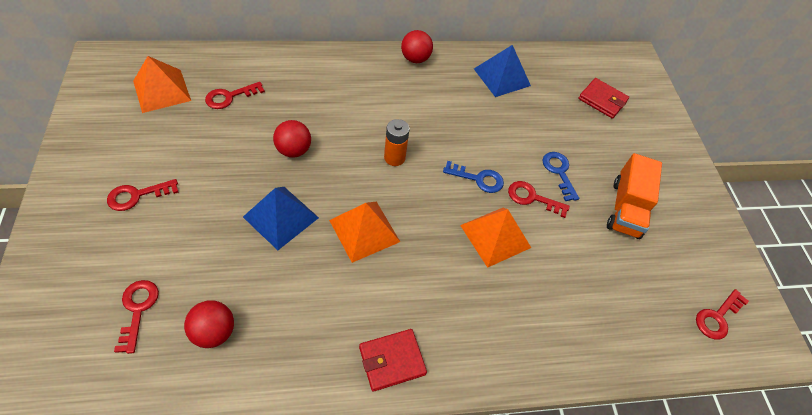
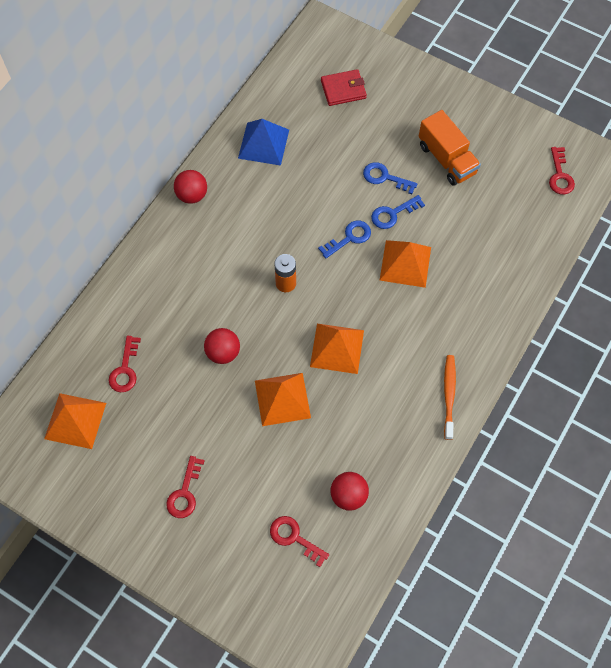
camera: 45 degrees left, 10 degrees up
blue pyramid [243,187,319,250] -> orange pyramid [255,373,311,426]
red wallet [359,329,427,392] -> orange toothbrush [444,355,456,440]
red key [508,181,570,218] -> blue key [371,195,425,229]

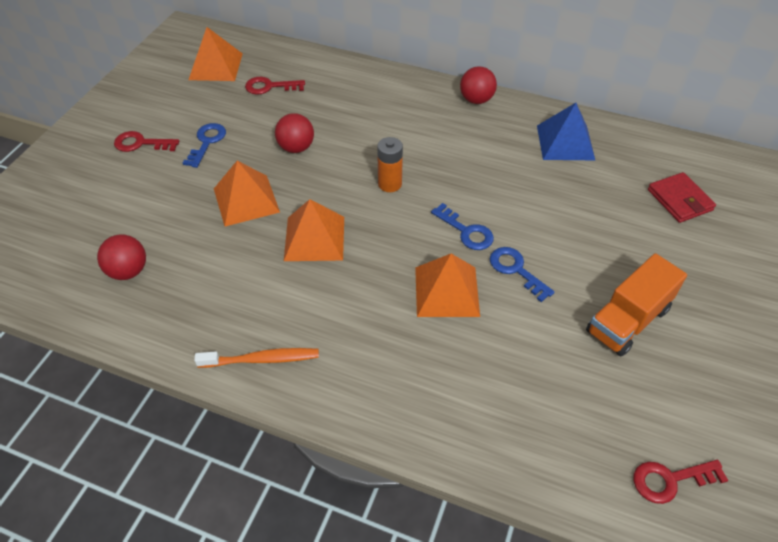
camera: 80 degrees right, 15 degrees down
red key [270,516,329,567] -> none
blue key [363,162,417,194] -> blue key moved to [183,123,226,168]

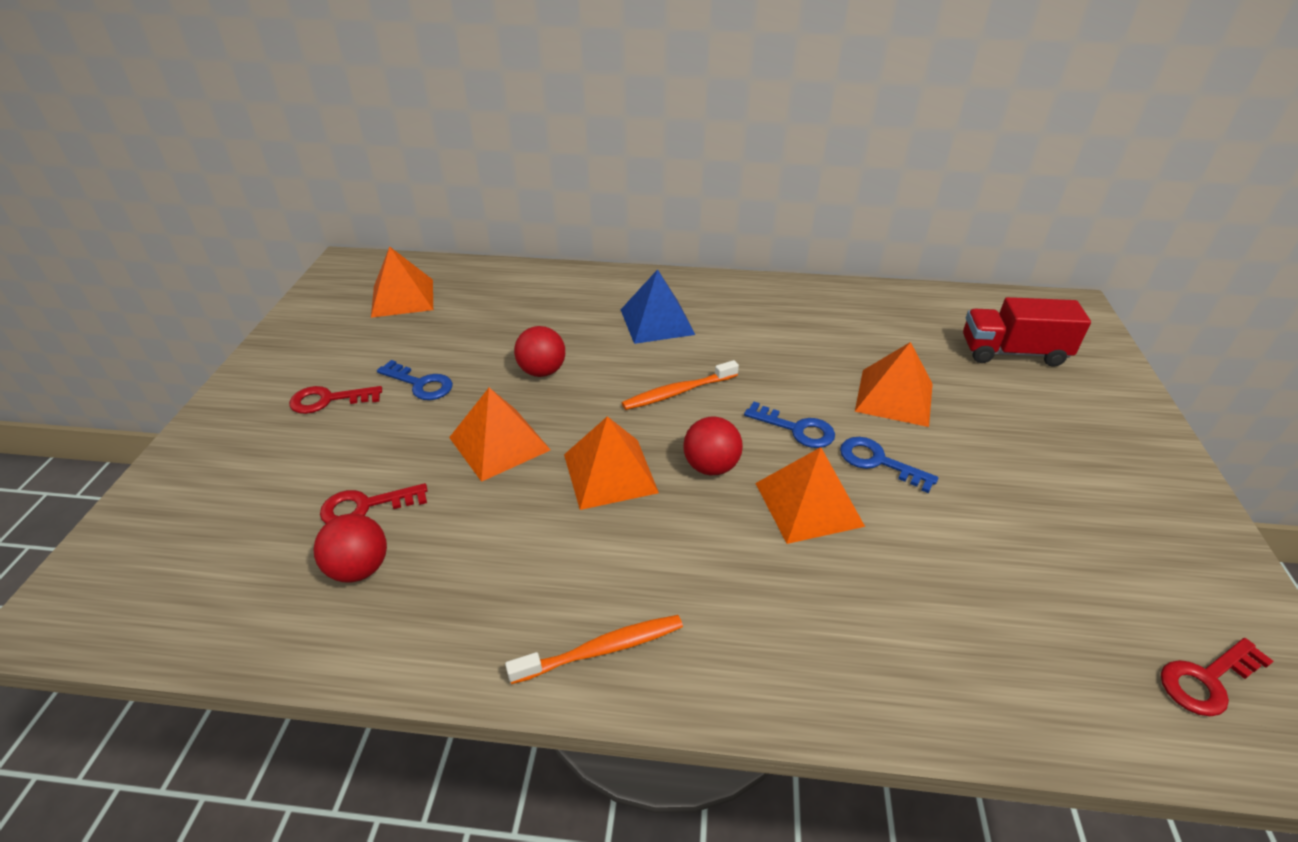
camera: 15 degrees left, 10 degrees down
blue key [183,123,226,168] -> blue key turned 120 degrees clockwise [377,360,453,400]
red key [245,77,305,95] -> red key moved to [320,483,428,523]
orange battery [377,137,403,192] -> orange toothbrush [622,360,739,410]
red ball [460,66,497,104] -> red ball moved to [683,417,743,475]
blue pyramid [537,103,595,160] -> blue pyramid moved to [621,269,695,344]
orange truck [586,253,687,357] -> none
red wallet [648,172,716,223] -> red truck [963,297,1091,367]
none -> orange pyramid [855,342,933,427]

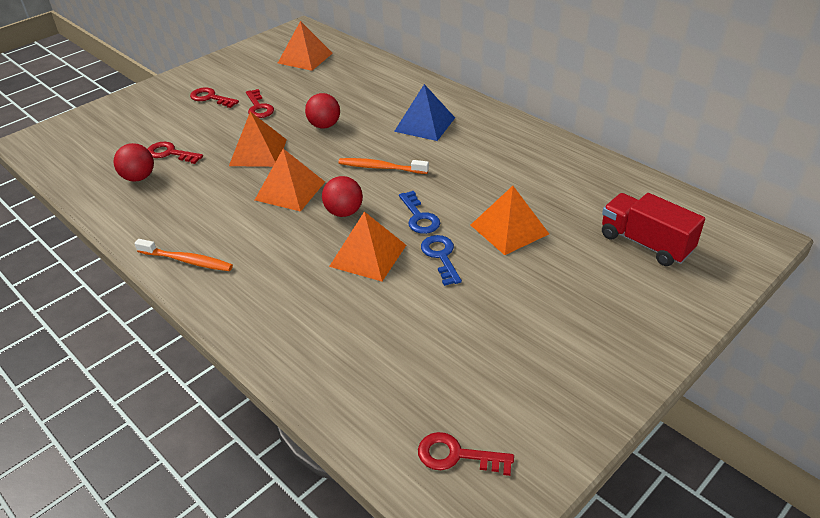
camera: 40 degrees right, 0 degrees up
blue key [377,360,453,400] -> red key [246,89,274,118]

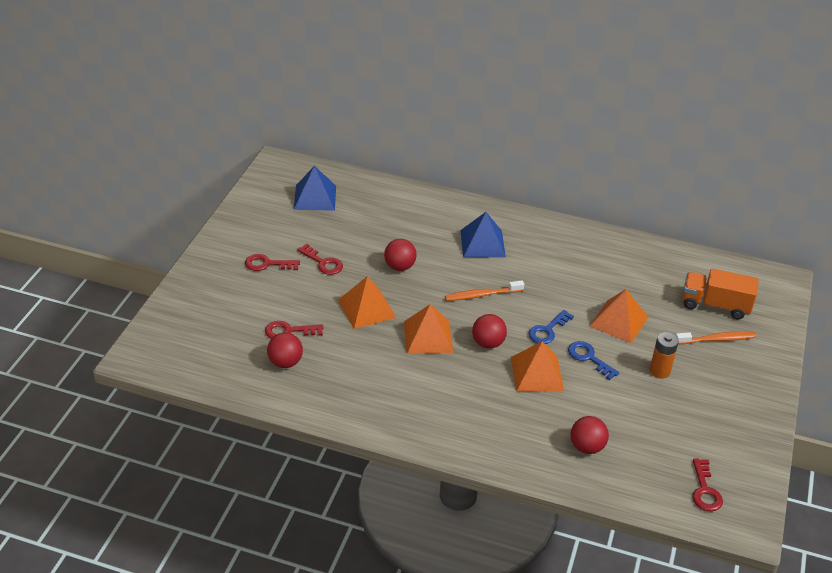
camera: 30 degrees left, 0 degrees up
orange toothbrush [134,239,233,271] -> orange toothbrush moved to [676,331,756,344]
orange pyramid [278,21,333,71] -> blue pyramid [294,166,336,211]
blue key [399,191,440,234] -> blue key turned 90 degrees clockwise [529,310,574,344]
red key [418,432,514,476] -> red key turned 75 degrees counterclockwise [693,459,723,511]
red truck [602,193,705,266] -> orange truck [682,268,759,320]
none -> red ball [571,416,609,454]
none -> orange battery [650,332,679,379]

